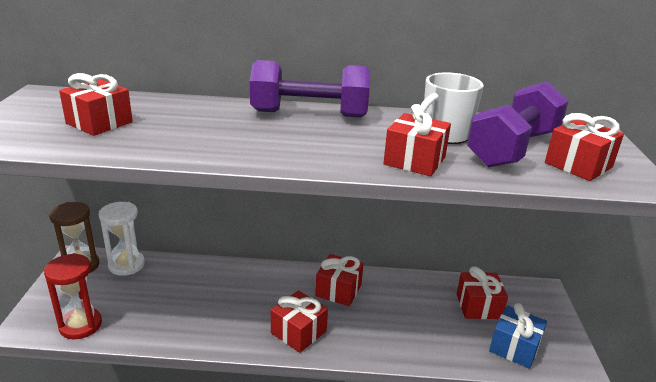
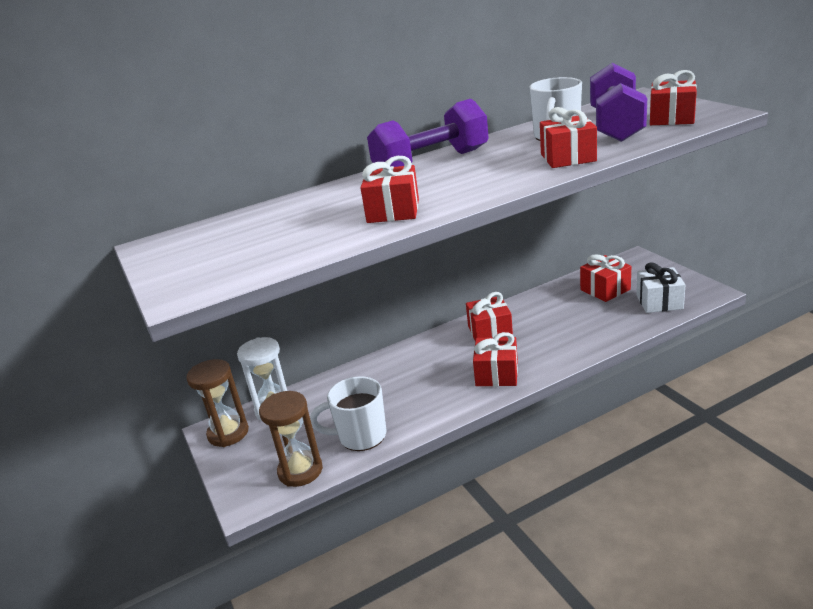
camera: 25 degrees left, 0 degrees up
red hourglass [44,253,102,339] -> brown hourglass [259,391,323,487]
red gift [59,73,133,136] -> red gift moved to [360,156,419,223]
blue gift [489,303,547,369] -> white gift [636,262,685,313]
none -> white mug [310,376,386,451]

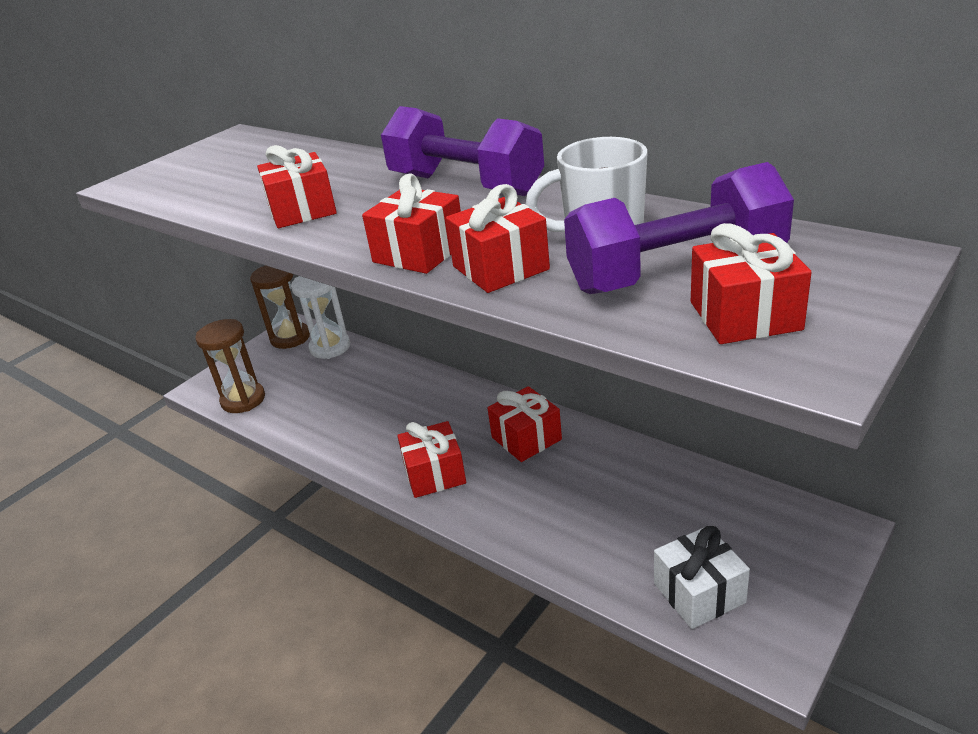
camera: 65 degrees right, 5 degrees up
white mug [310,376,386,451] -> none
red gift [580,254,631,302] -> red gift moved to [362,173,461,274]

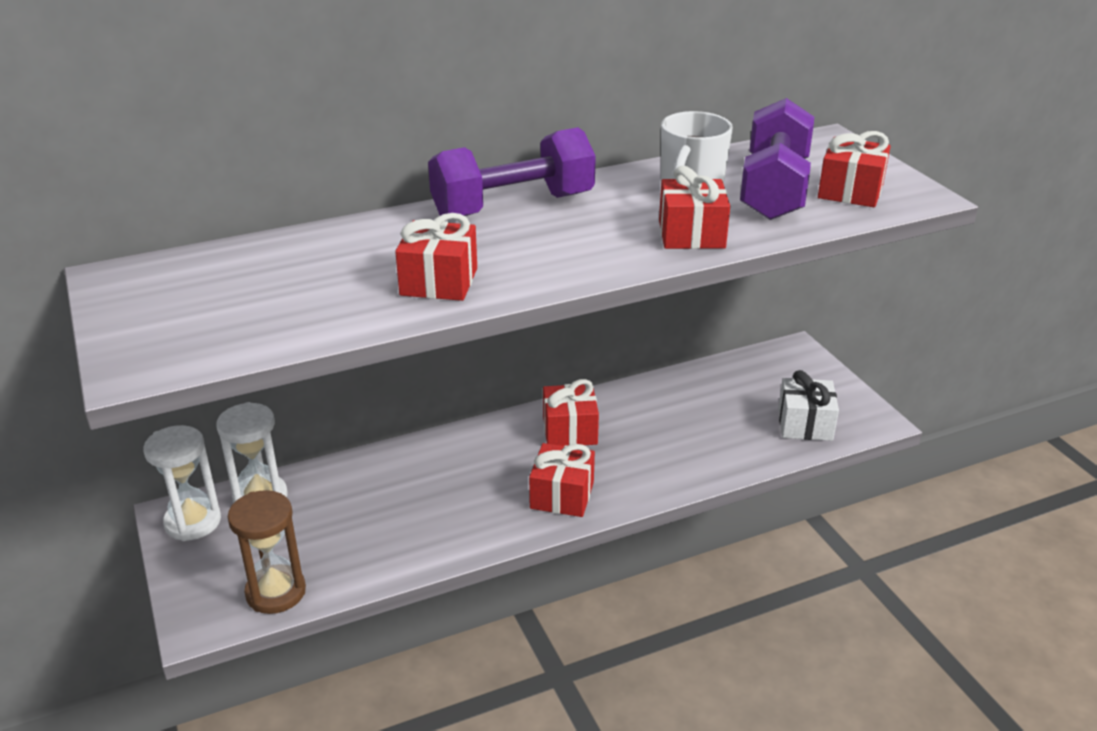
camera: 65 degrees left, 0 degrees up
brown hourglass [250,265,310,349] -> white hourglass [143,425,221,541]
red gift [362,173,461,274] -> none

